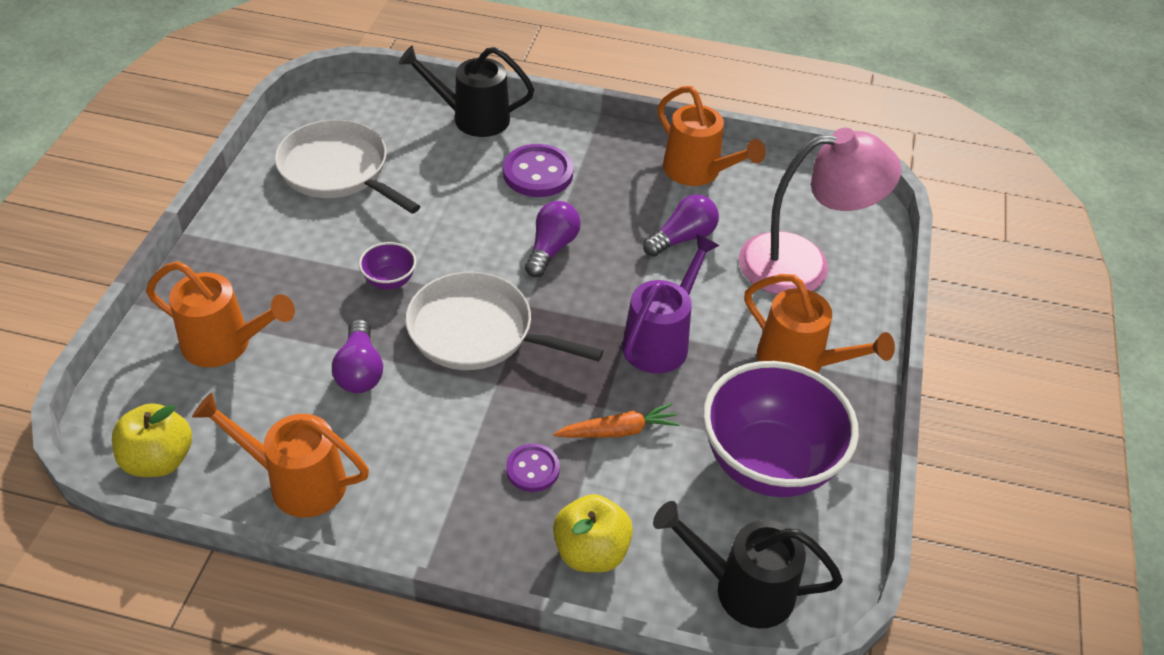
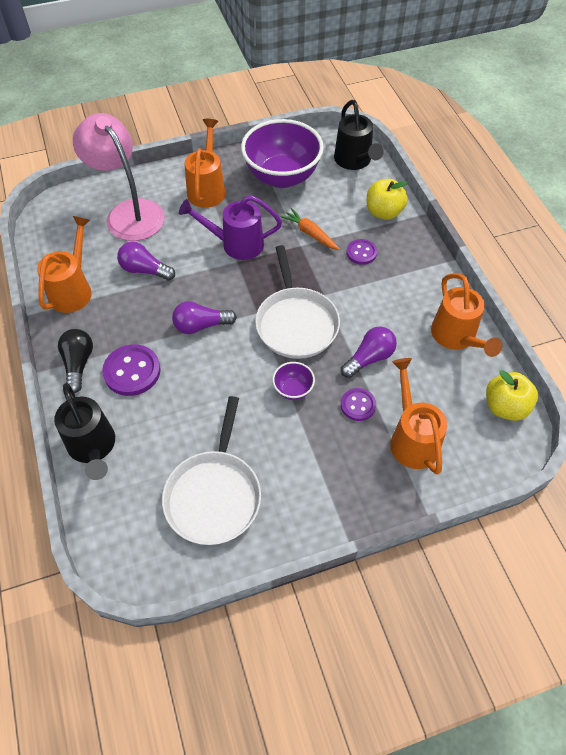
camera: 120 degrees left, 10 degrees up
none -> black light bulb [58,329,93,393]
none -> purple button [341,388,376,421]

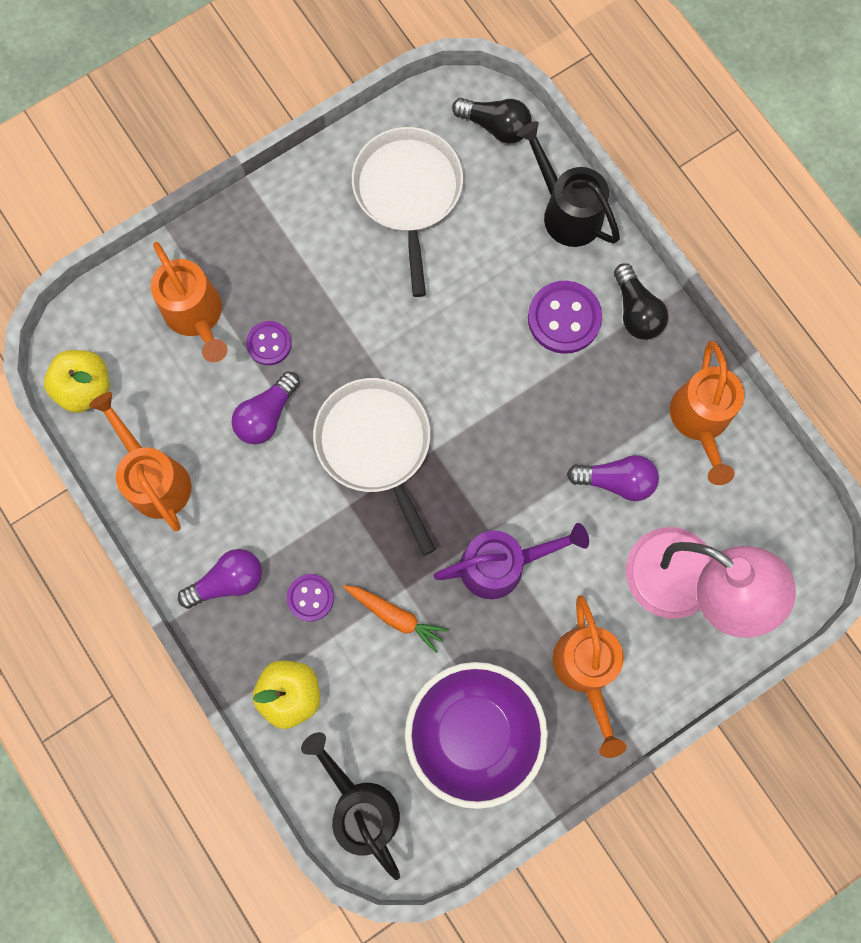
camera: 165 degrees right, 20 degrees up
purple light bulb [172,301,237,334] -> purple light bulb moved to [178,549,262,609]
purple bowl [272,362,315,400] -> none
none -> black light bulb [452,98,531,144]

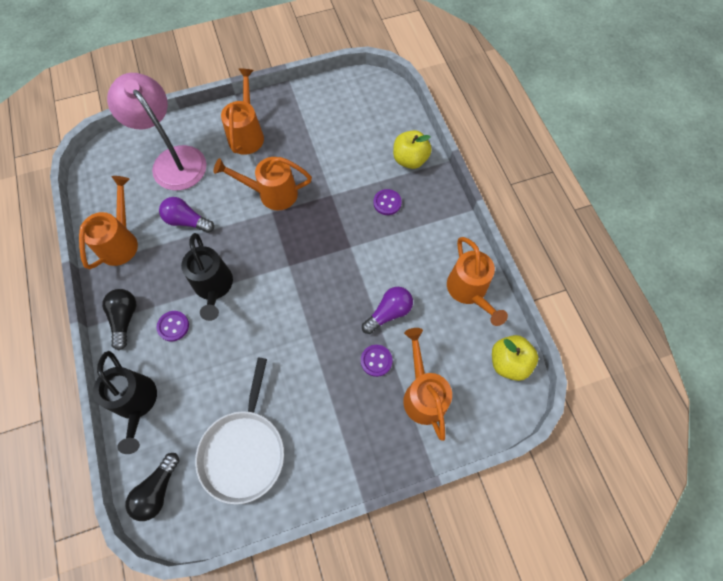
camera: 165 degrees left, 10 degrees down
purple light bulb [178,549,262,609] -> none
black watering can [301,732,400,880] -> black watering can moved to [181,233,233,321]
white pan [313,378,436,556] -> none
orange carrot [343,585,449,653] -> none
purple bowl [405,662,548,809] -> none
purple watering can [434,523,589,599] -> orange watering can [213,157,312,210]
black light bulb [452,98,531,144] -> black light bulb turned 105 degrees counterclockwise [126,453,180,521]
purple button [528,281,602,354] -> purple button [156,311,189,341], size x0.61

